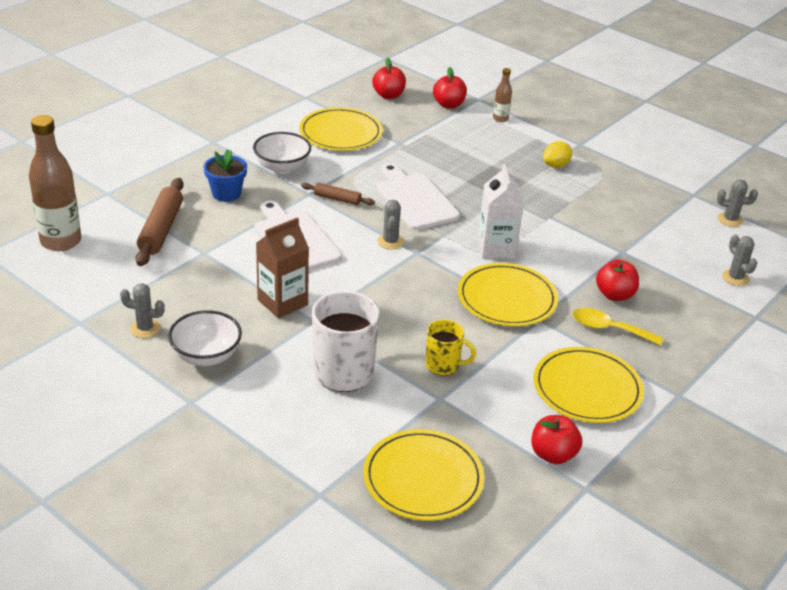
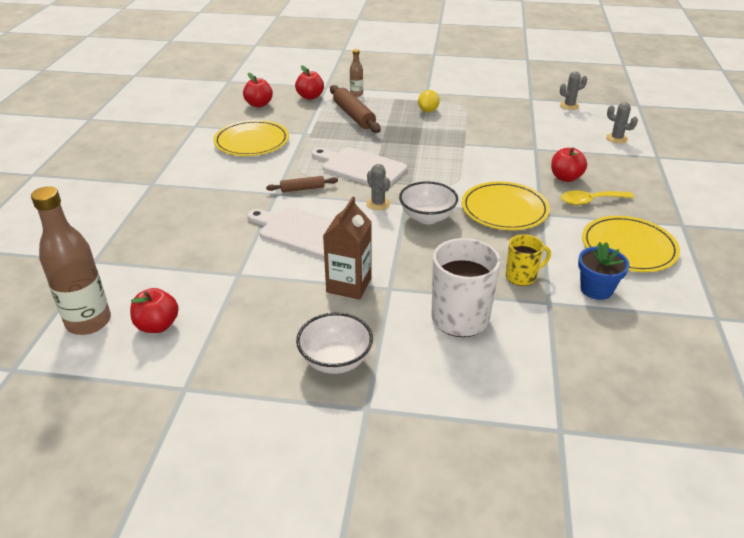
camera: 30 degrees left, 0 degrees up
grey cactus [120,283,165,338] -> none
brown rolling pin [135,178,184,266] -> brown rolling pin moved to [330,85,381,133]
blue flower pot [204,149,247,202] -> blue flower pot moved to [578,242,630,300]
white bowl [253,132,311,174] -> white bowl moved to [399,181,458,224]
yellow plate [363,429,484,521] -> none
white carton [478,164,524,258] -> none
red apple [531,415,582,464] -> red apple moved to [130,288,179,333]

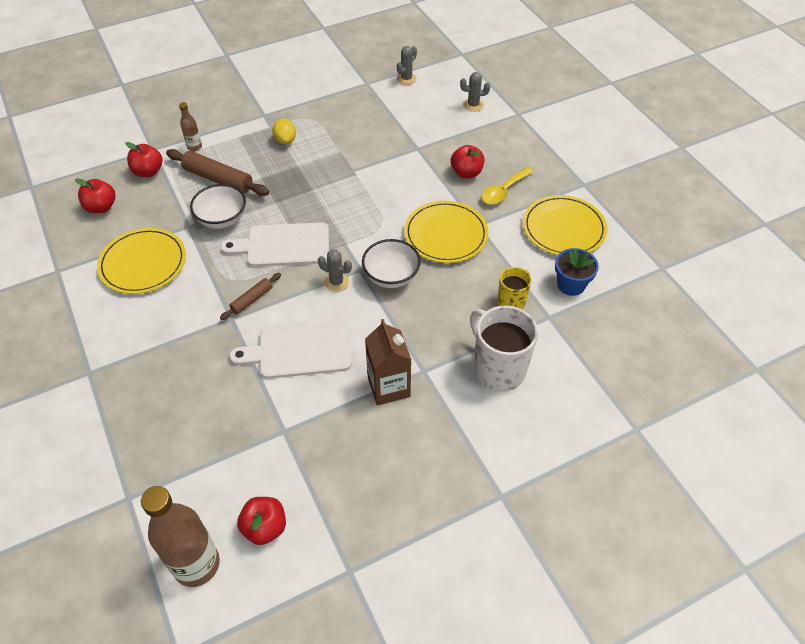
camera: 35 degrees left, 15 degrees up
white bowl [296,313,373,374] -> white bowl moved to [190,184,246,229]

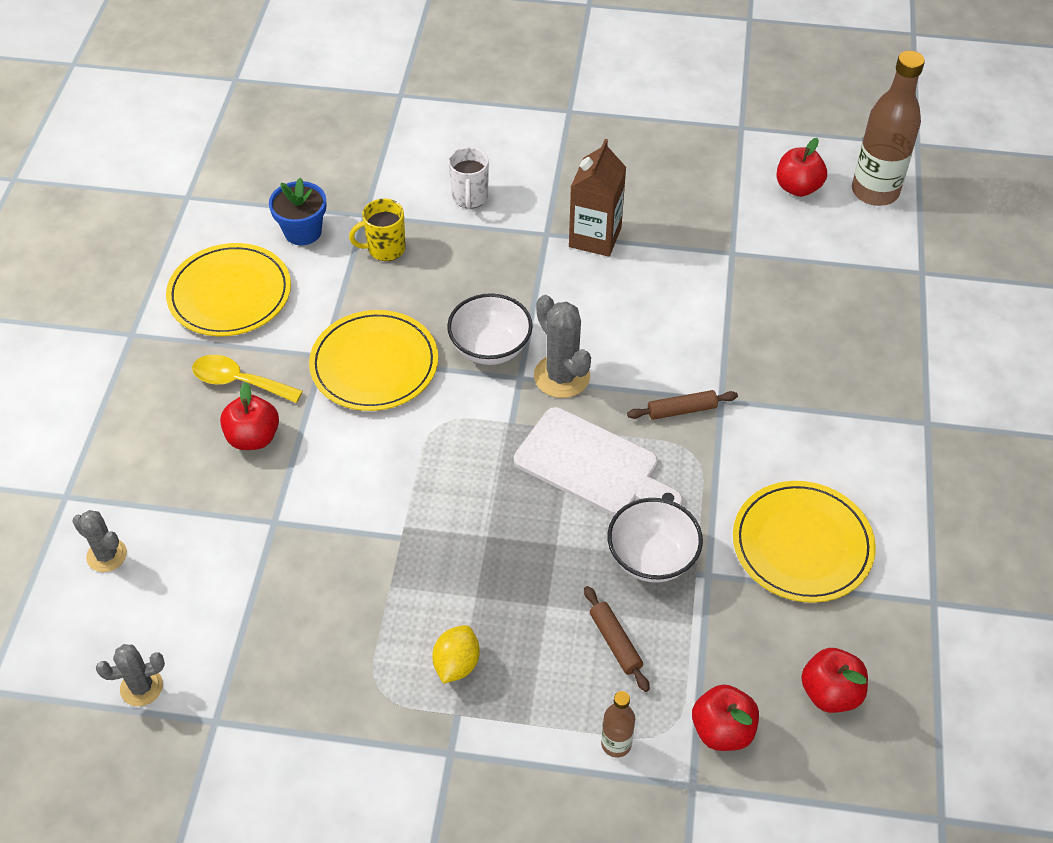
camera: 145 degrees left, 0 degrees up
brown rolling pin [166,149,269,196] -> brown rolling pin [584,586,650,692], size x0.55
white cutting board [229,322,352,379] -> none
grey cactus [318,249,352,292] -> grey cactus [534,295,591,398], size x1.55
white mug [470,306,538,391] -> white mug [448,147,489,209], size x0.57
yellow spoon [481,167,533,204] -> yellow spoon turned 150 degrees counterclockwise [192,355,303,403]

